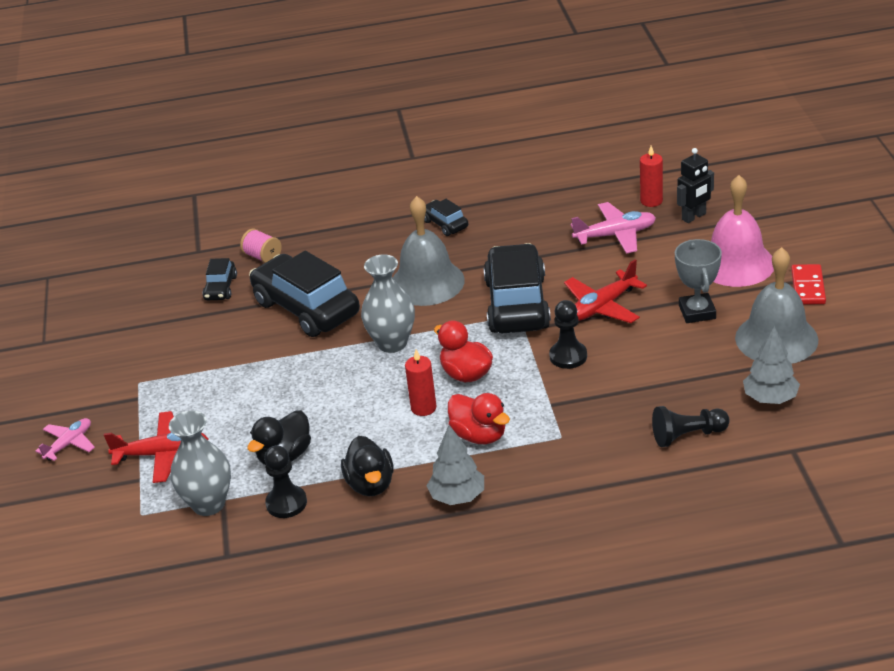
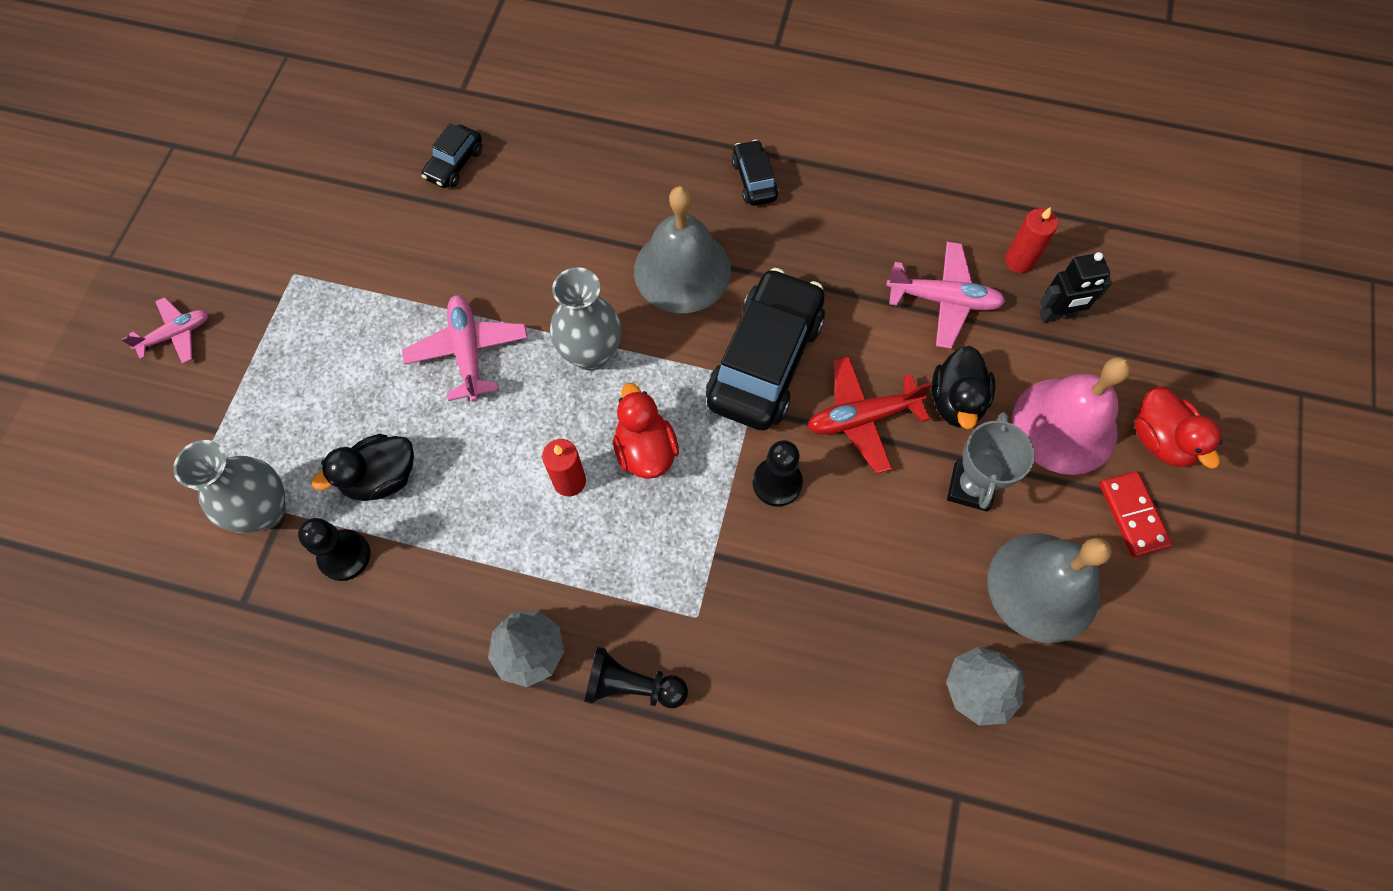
camera: 20 degrees right, 30 degrees up
red plane [104,411,209,483] -> none
pink spool [240,229,282,263] -> none
black car [249,251,360,337] -> none
black duck [341,436,394,496] -> black duck moved to [932,346,995,429]
red duck [448,393,510,444] -> red duck moved to [1134,387,1222,469]
black pawn [652,406,730,447] -> black pawn moved to [584,646,688,708]
red domino [791,264,826,305] -> red domino turned 45 degrees counterclockwise [1099,471,1172,557]
none -> pink plane [402,295,528,402]

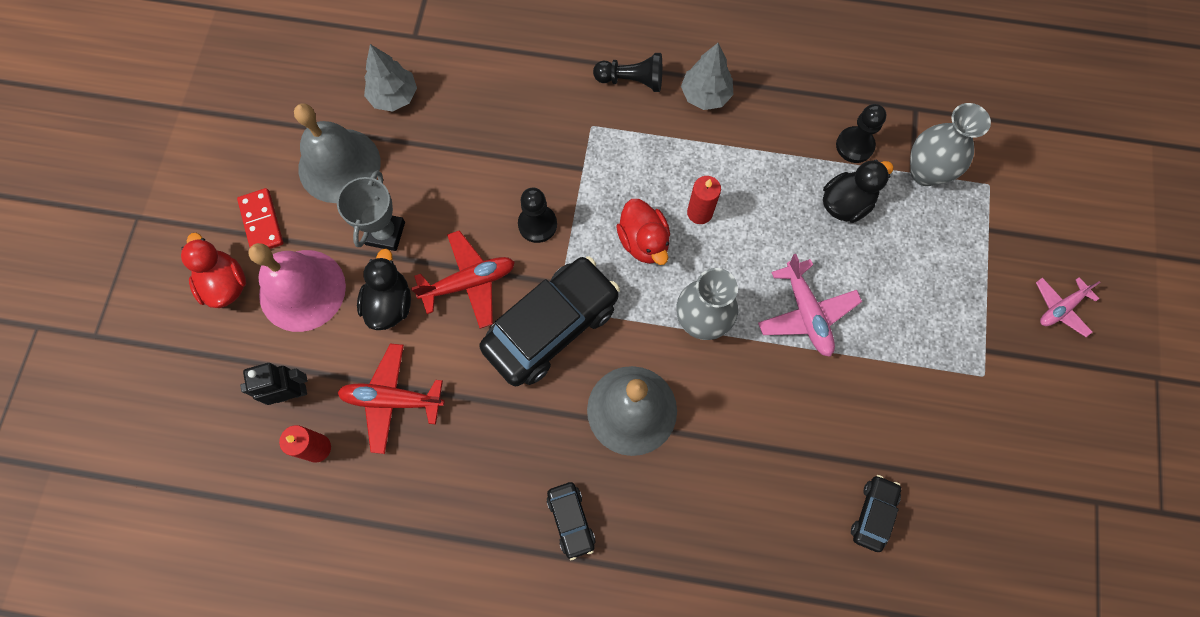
camera: 175 degrees right, 5 degrees up
black car [706,268,825,431] -> black car turned 150 degrees counterclockwise [479,256,620,386]
pink plane [886,242,1005,349] -> red plane [337,343,445,454]

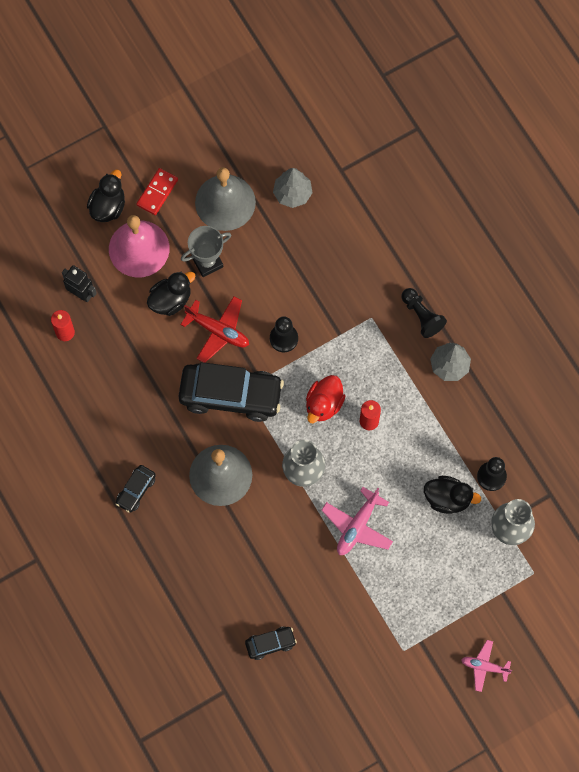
camera: 50 degrees right, 0 degrees up
red duck [181,233,246,308] -> black duck [87,170,125,222]
red plane [337,343,445,454] -> none

